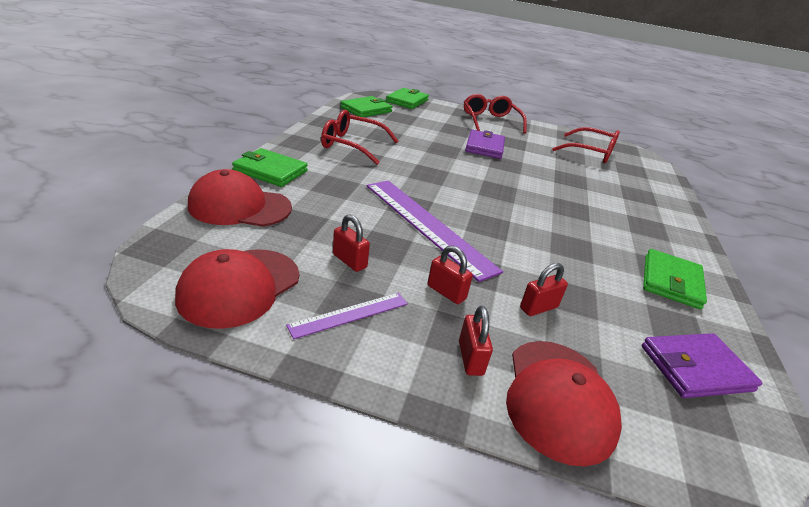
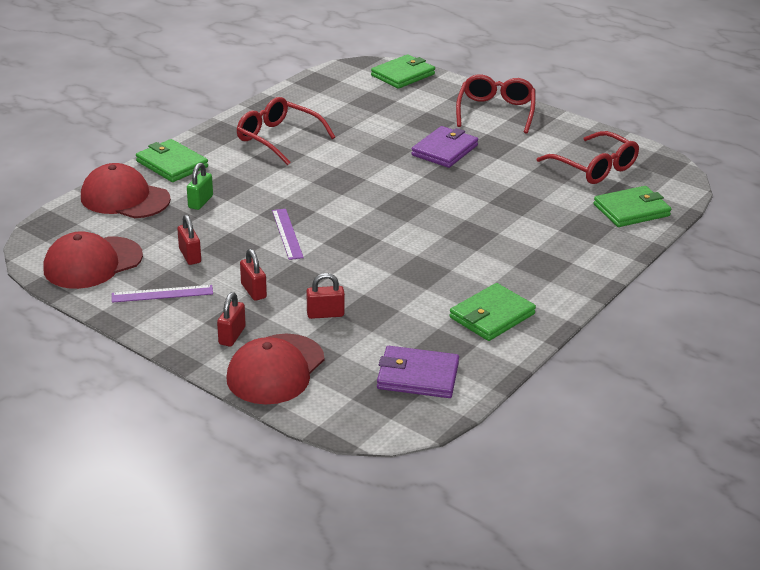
camera: 25 degrees right, 0 degrees up
green wallet [340,96,393,117] -> green wallet moved to [594,186,671,227]
purple ruler [367,181,503,282] -> purple ruler [272,209,304,260], size x0.50
none -> green padlock [187,163,213,210]

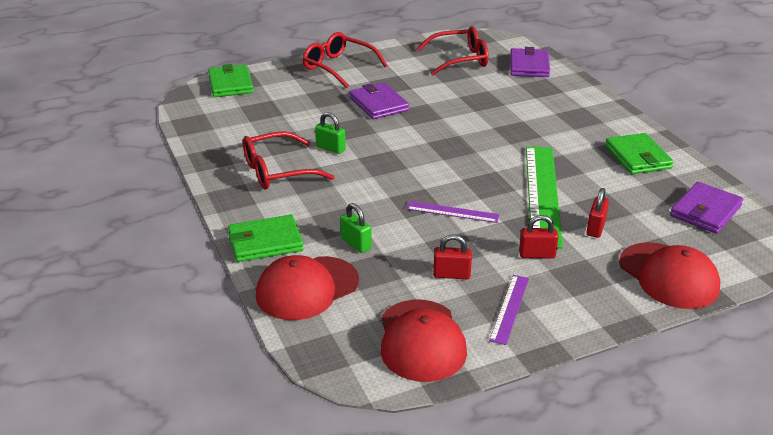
camera: 60 degrees left, 0 degrees up
red padlock [217,292,246,347] -> none
green wallet [594,186,671,227] -> purple wallet [510,47,550,77]
none -> green padlock [315,112,346,154]
none -> green ruler [526,146,563,248]

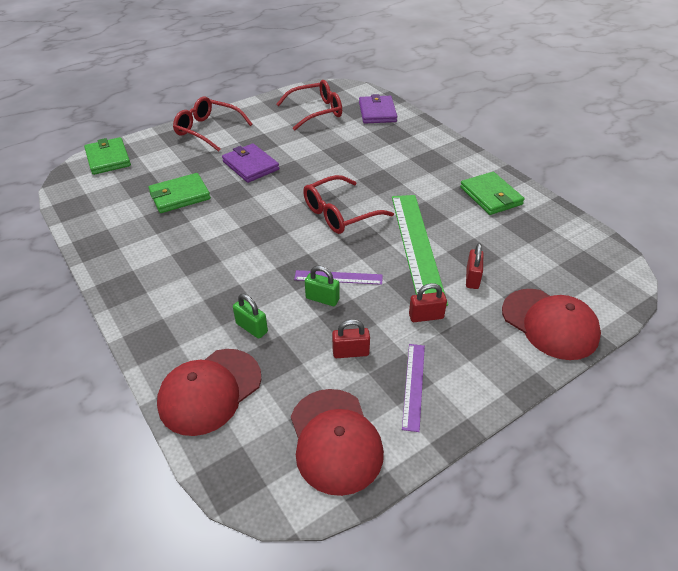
camera: 10 degrees left, 10 degrees up
green wallet [228,214,304,262] -> green wallet moved to [148,173,211,213]
red glasses [243,131,335,189] -> red glasses moved to [303,175,394,234]
green padlock [315,112,346,154] -> green padlock moved to [305,266,340,306]
purple wallet [670,182,743,234] -> none

